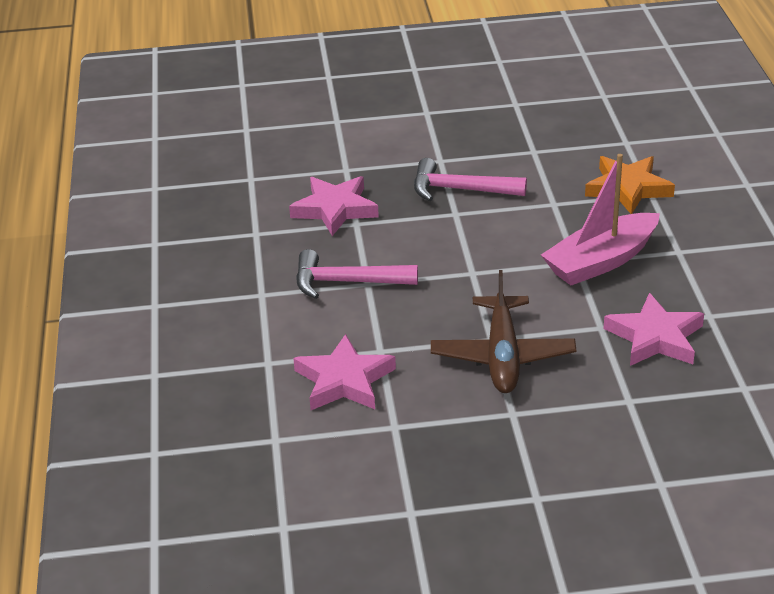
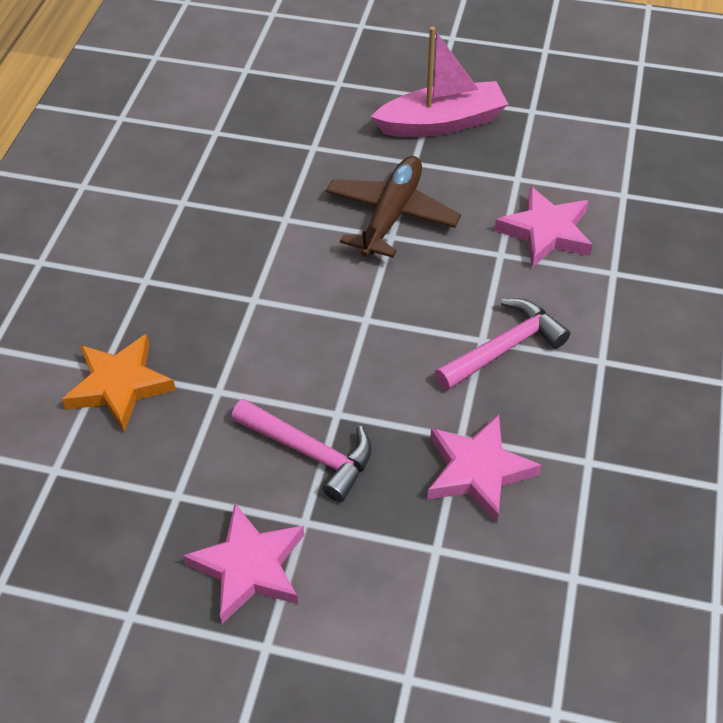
camera: 160 degrees left, 15 degrees up
pink hammer [296,249,418,299] -> pink hammer turned 60 degrees counterclockwise [435,299,570,390]
pink boat [541,154,660,285] -> pink boat moved to [371,27,508,137]
pink star [603,293,704,366] -> pink star moved to [183,504,304,624]

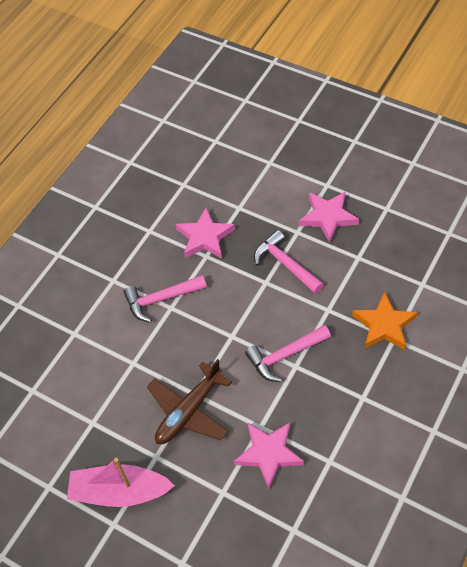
camera: 160 degrees left, 5 degrees up
pink star [495,186,593,268] -> pink star moved to [234,423,304,489]
none -> pink hammer [245,325,331,382]

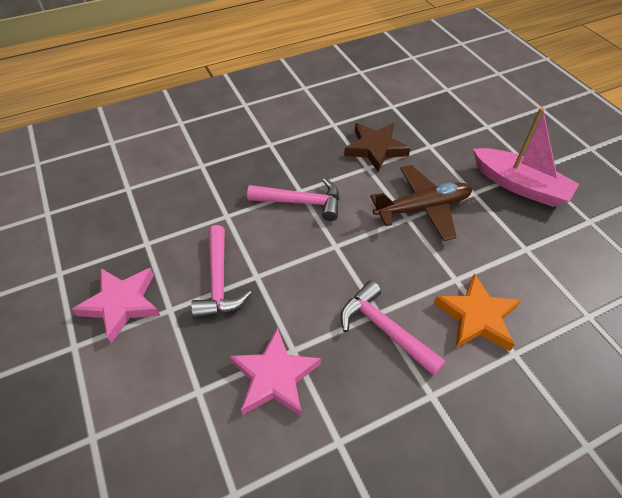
camera: 150 degrees left, 5 degrees down
pink hammer [124,275,207,323] -> pink hammer turned 150 degrees counterclockwise [341,280,446,376]
pink star [234,423,304,489] -> brown star [344,123,411,172]
orange star [352,292,418,350] -> orange star moved to [434,273,521,351]

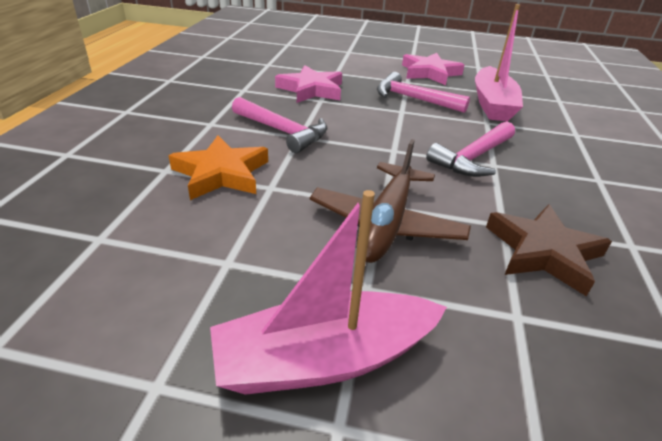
camera: 125 degrees right, 15 degrees down
pink hammer [341,280,446,376] -> pink hammer turned 45 degrees clockwise [232,97,327,153]
none -> pink boat [475,4,523,121]

